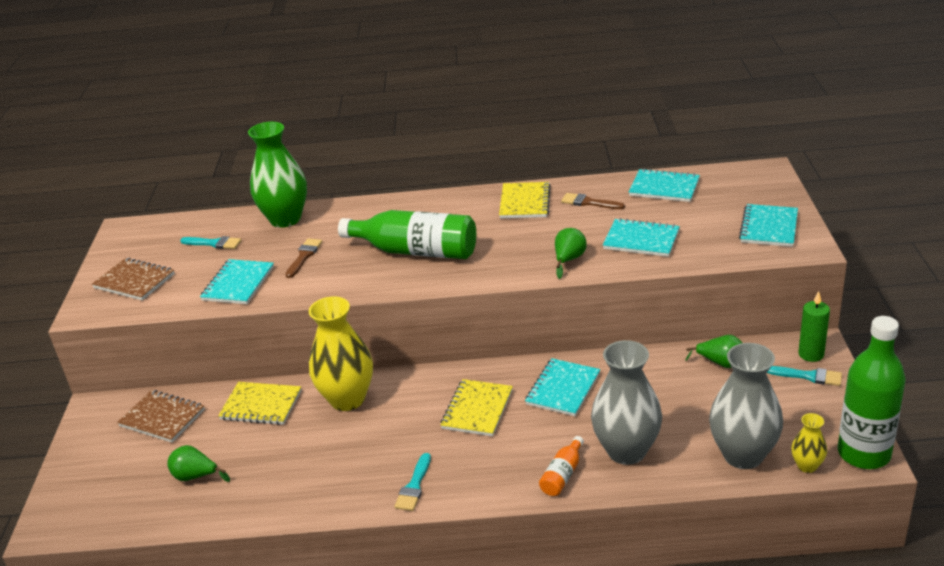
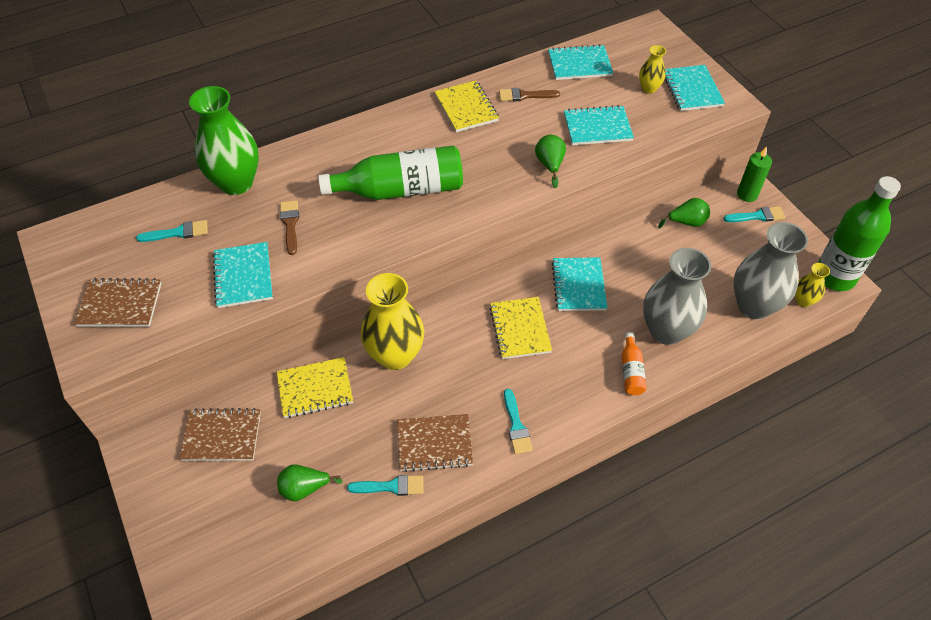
camera: 30 degrees left, 20 degrees up
none -> turquoise brush [347,475,423,496]
none -> brown notebook [397,414,473,472]
none -> yellow vase [639,45,666,93]

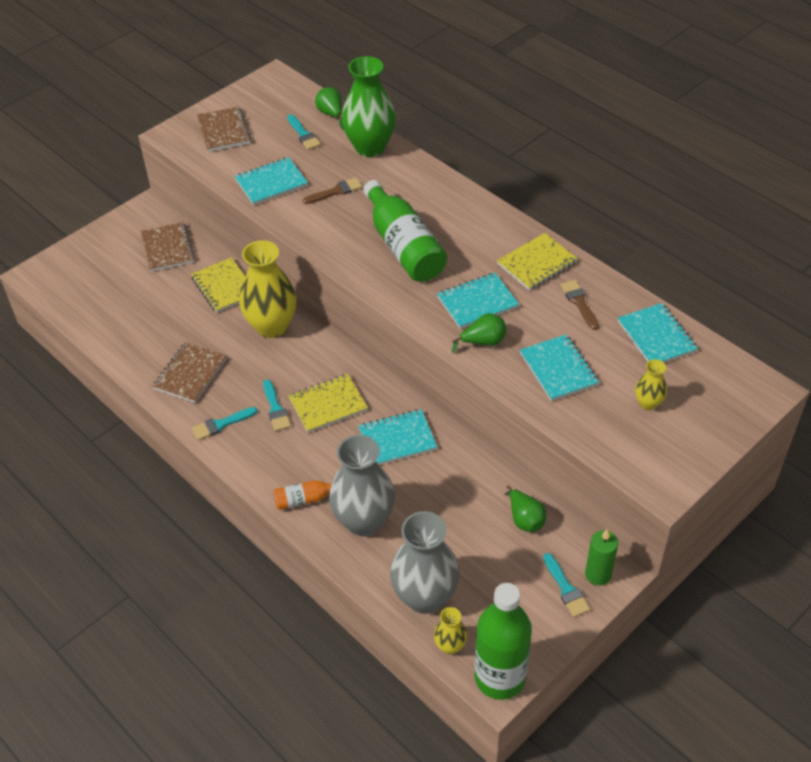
camera: 75 degrees right, 5 degrees down
green pear [277,464,343,501] -> green pear moved to [315,87,344,130]
turquoise brush [347,475,423,496] -> turquoise brush moved to [263,380,291,431]
brown notebook [397,414,473,472] -> brown notebook turned 45 degrees clockwise [152,342,226,403]
turquoise notebook [664,65,725,111] -> turquoise notebook moved to [437,273,519,329]

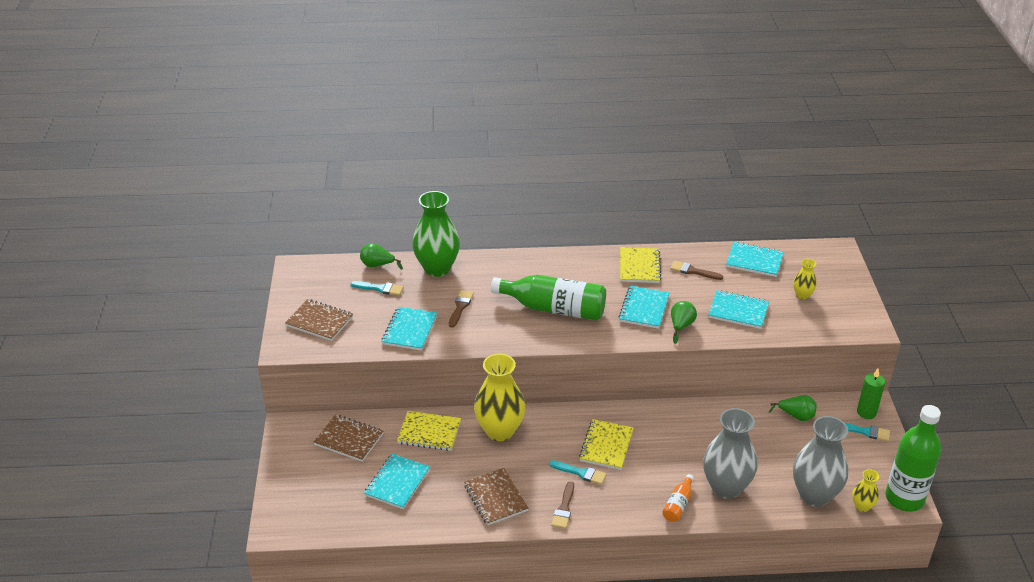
camera: 50 degrees left, 10 degrees down
turquoise brush [192,407,258,440] -> brown brush [551,481,574,529]
turquoise notebook [358,409,437,465] -> turquoise notebook moved to [364,453,430,509]

